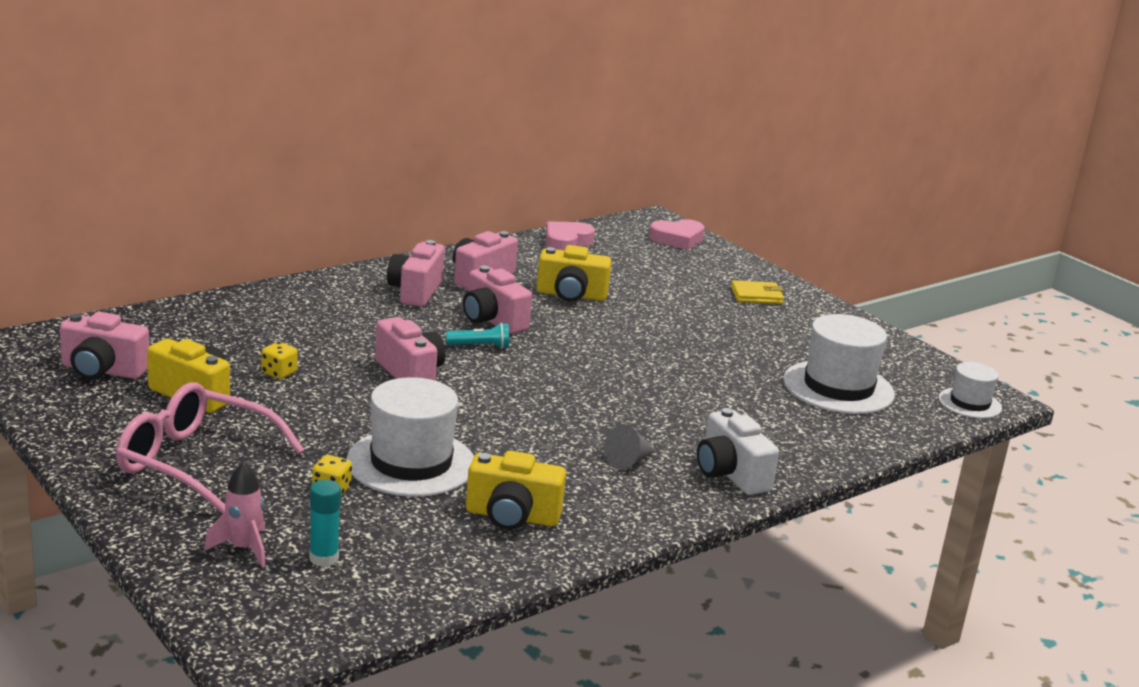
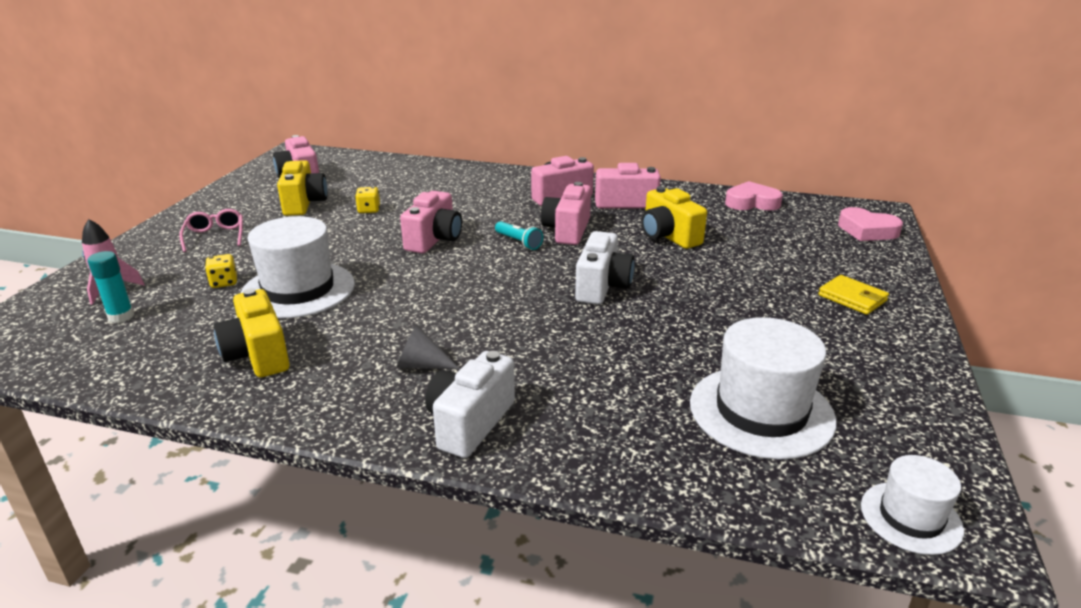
camera: 55 degrees right, 5 degrees up
pink glasses [116,382,304,514] -> pink glasses [179,209,243,252], size x0.51
none -> white camera [575,231,634,305]

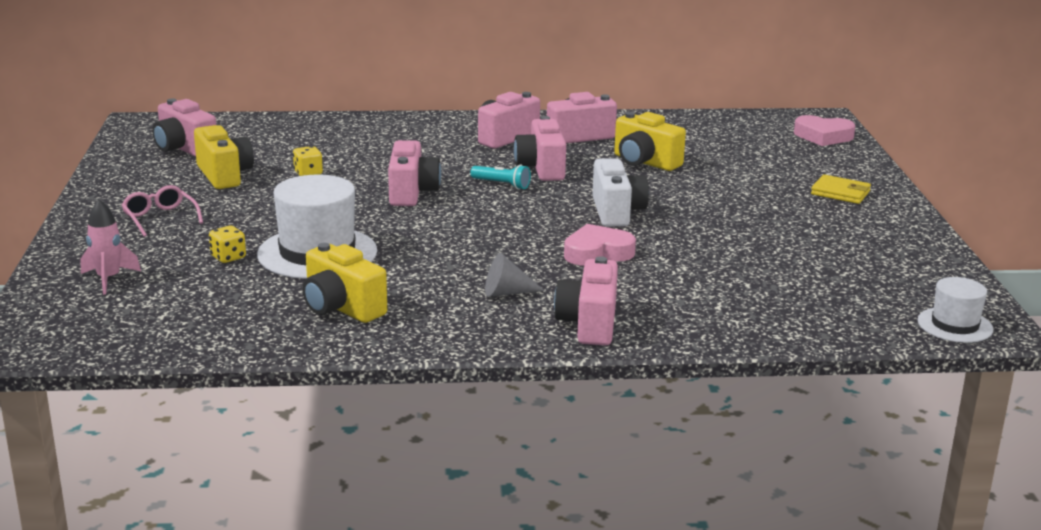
camera: 20 degrees left, 5 degrees down
turquoise glue stick [87,251,134,323] -> none
white camera [425,351,515,458] -> pink camera [554,256,618,346]
white hat [690,317,837,460] -> none
pink heart [725,181,783,211] -> pink heart moved to [564,224,636,266]

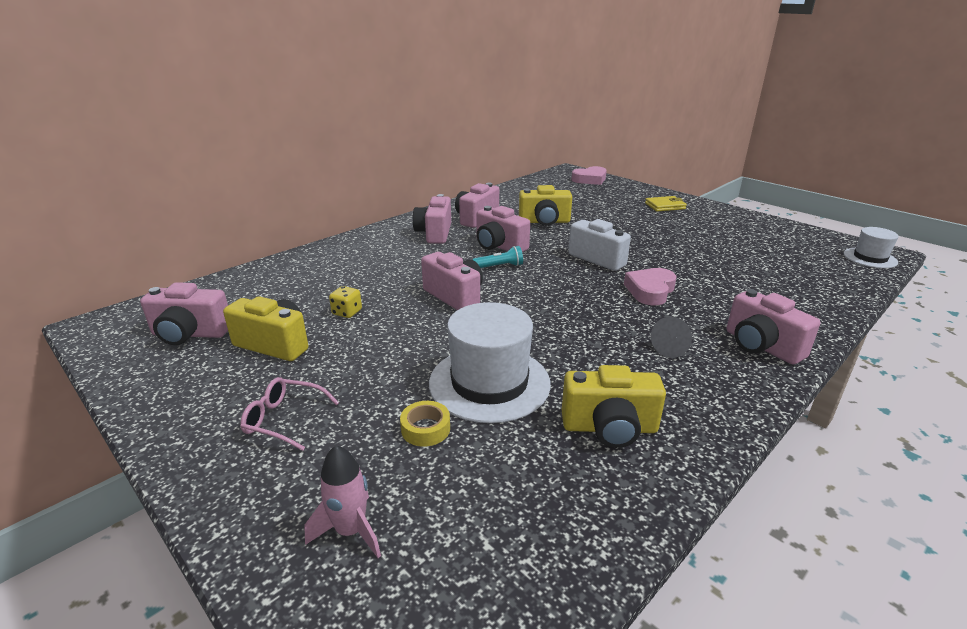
camera: 40 degrees left, 5 degrees up
yellow dice [209,226,246,263] -> yellow tape [400,401,450,447]

